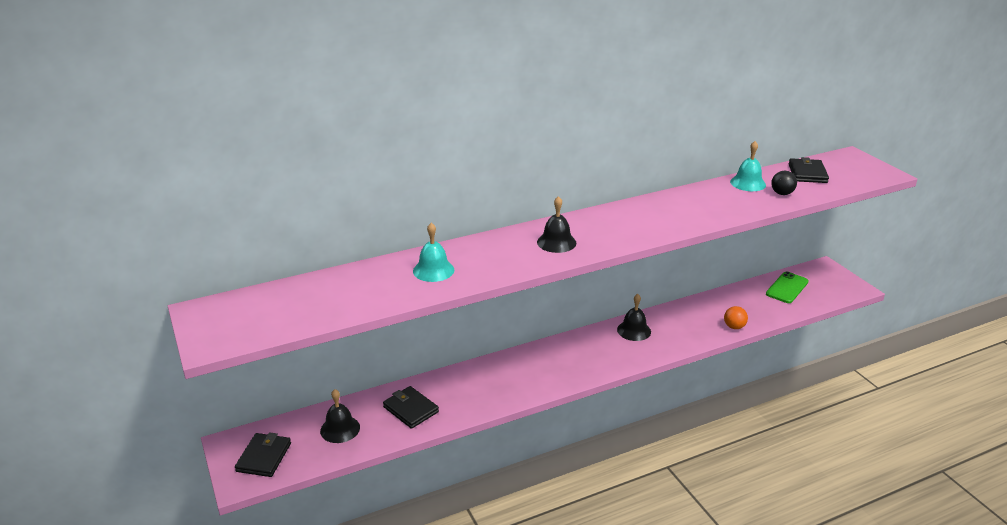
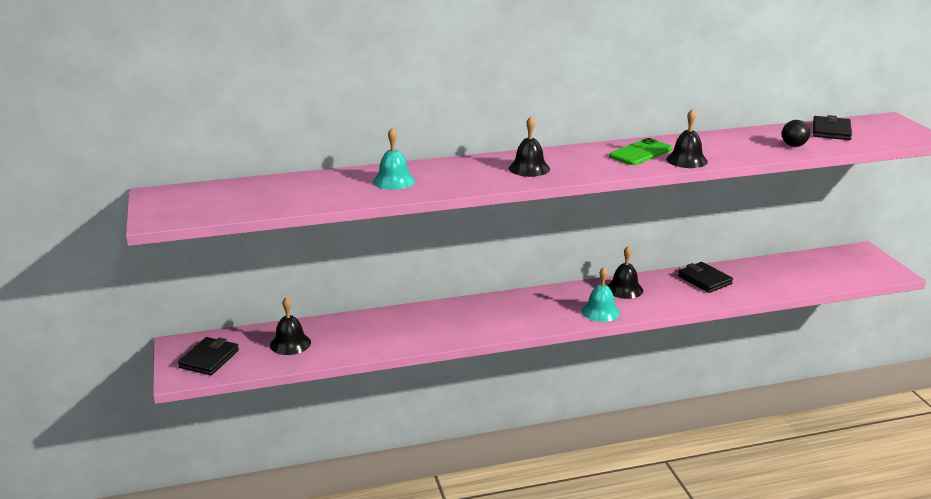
camera: 10 degrees right, 5 degrees down
black wallet [383,386,439,429] -> black wallet moved to [678,262,733,293]
orange ball [724,306,748,329] -> none
turquoise bell [730,141,766,191] -> turquoise bell moved to [582,267,620,322]
green phone [766,272,809,303] -> green phone moved to [609,138,672,165]
none -> black bell [666,109,708,168]

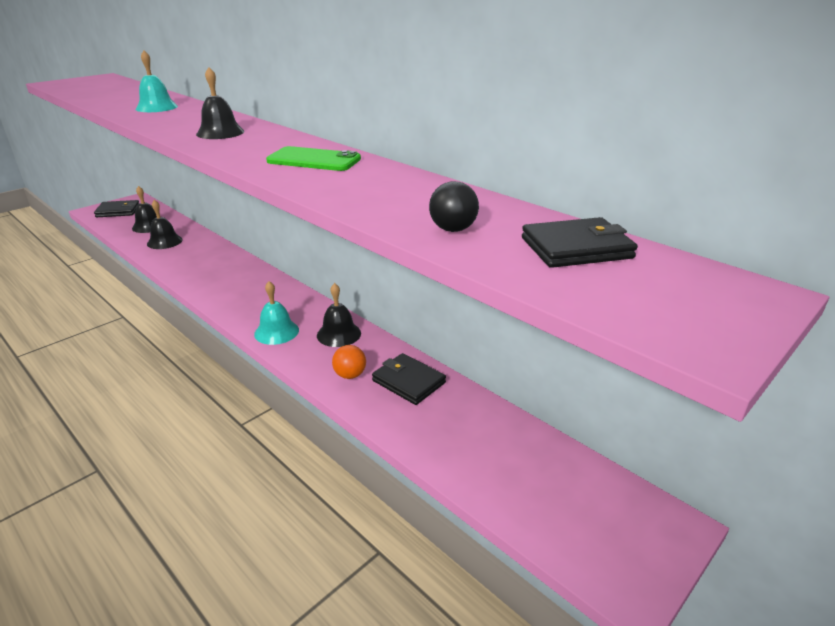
camera: 60 degrees right, 5 degrees up
black bell [666,109,708,168] -> black bell moved to [147,200,183,249]
black wallet [678,262,733,293] -> black wallet turned 75 degrees counterclockwise [372,353,446,405]
none -> orange ball [332,345,366,379]

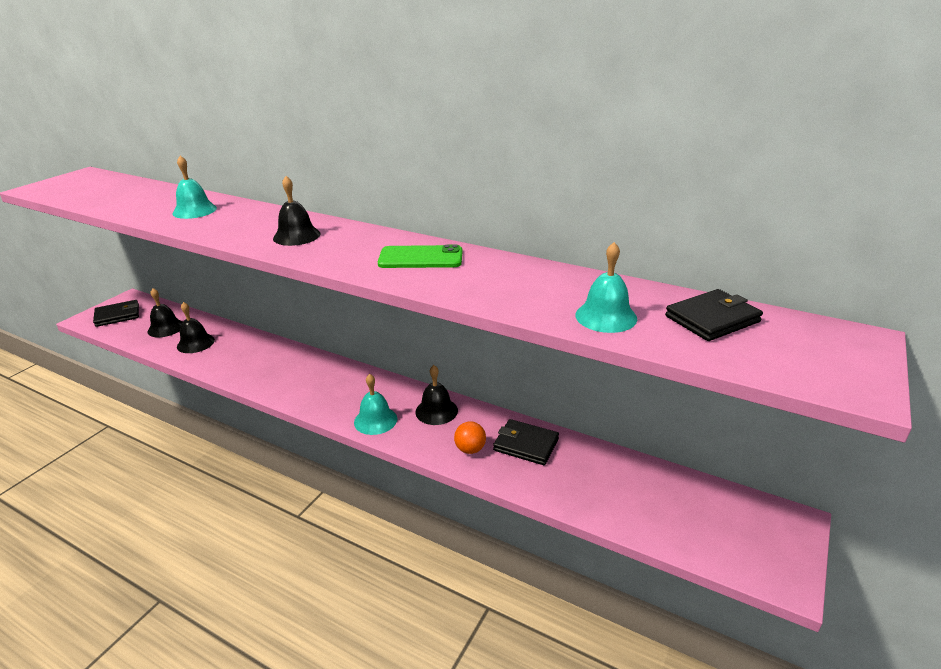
camera: 15 degrees left, 0 degrees up
black ball [429,181,479,232] -> turquoise bell [575,242,637,333]

